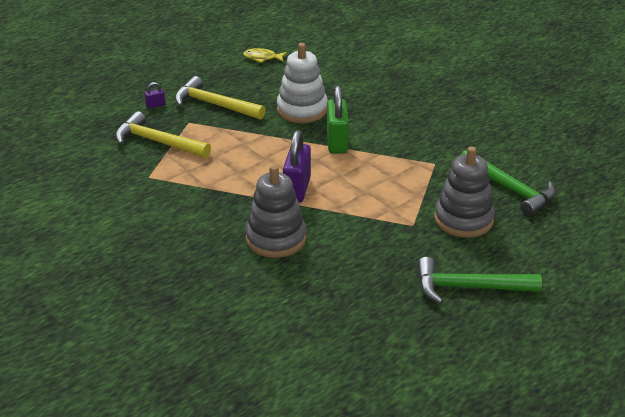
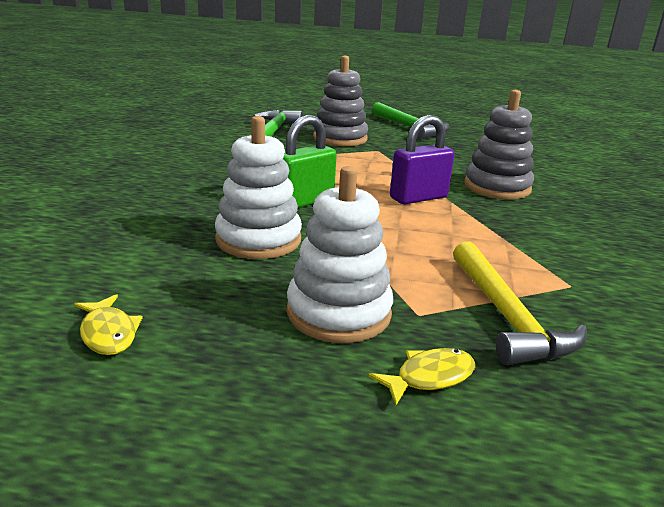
camera: 130 degrees left, 10 degrees down
purple padlock [145,82,165,109] -> yellow fish [368,348,475,406]
yellow hammer [175,76,266,120] -> white stacking toy [287,166,393,343]

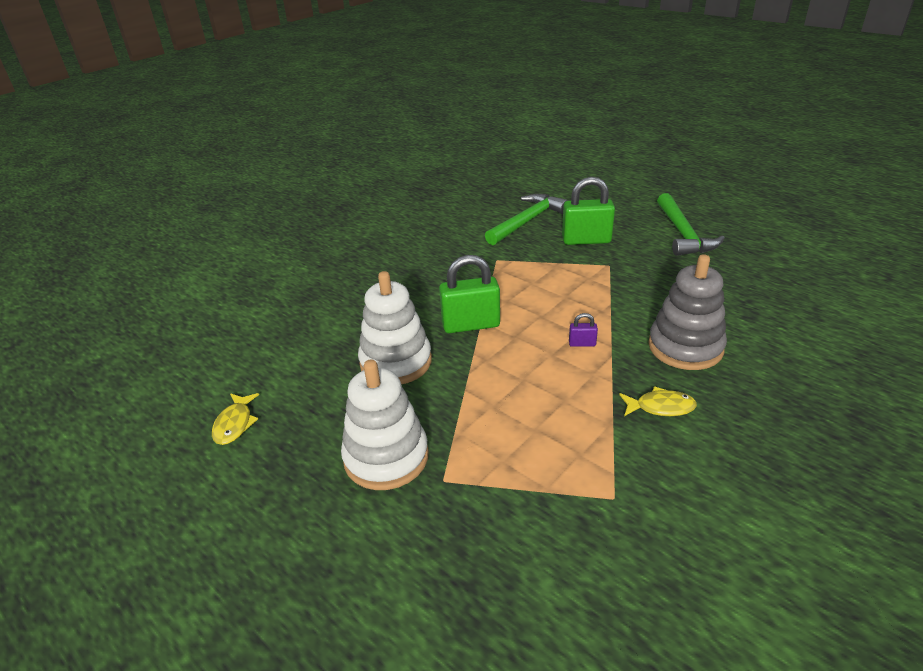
camera: 35 degrees right, 10 degrees up
grey stacking toy [313,56,368,146] -> green padlock [562,177,615,245]
yellow fish [368,348,475,406] -> yellow fish moved to [619,386,697,416]
purple padlock [390,115,454,204] -> purple padlock [569,313,598,347], size x0.44
yellow hammer [453,242,587,365] -> none

